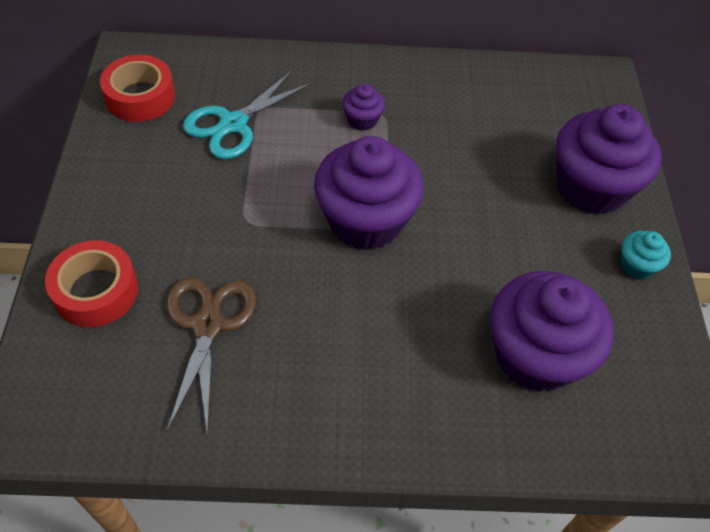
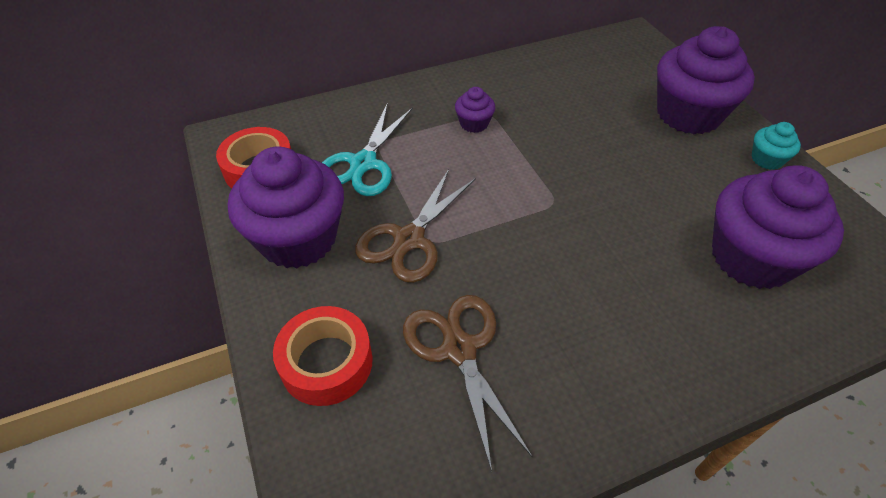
camera: 20 degrees left, 5 degrees down
purple cupcake [314,136,424,250] -> purple cupcake moved to [228,146,344,268]
none -> brown scissors [355,169,476,283]

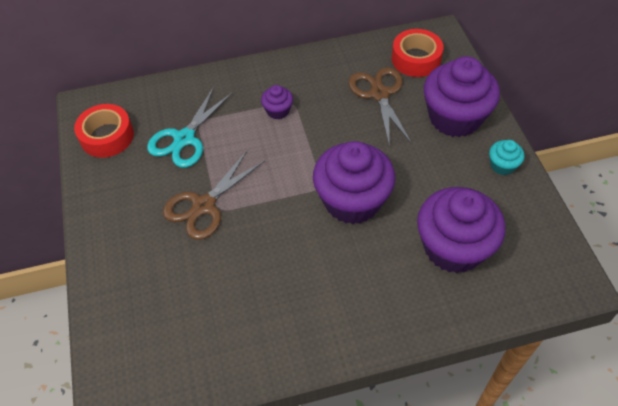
camera: 10 degrees right, 5 degrees up
purple cupcake [228,146,344,268] -> purple cupcake moved to [313,141,395,224]
red tape [273,306,373,406] -> red tape moved to [392,29,444,77]
brown scissors [403,295,532,472] -> brown scissors moved to [348,67,412,148]

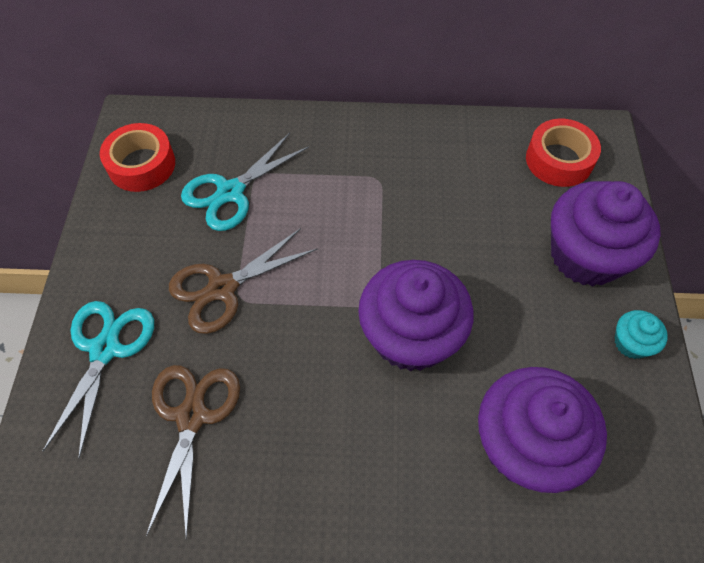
camera: 15 degrees right, 5 degrees up
purple cupcake [261,85,293,119] -> none
brown scissors [348,67,412,148] -> brown scissors moved to [146,365,240,540]
none -> turquoise scissors [42,301,154,459]

